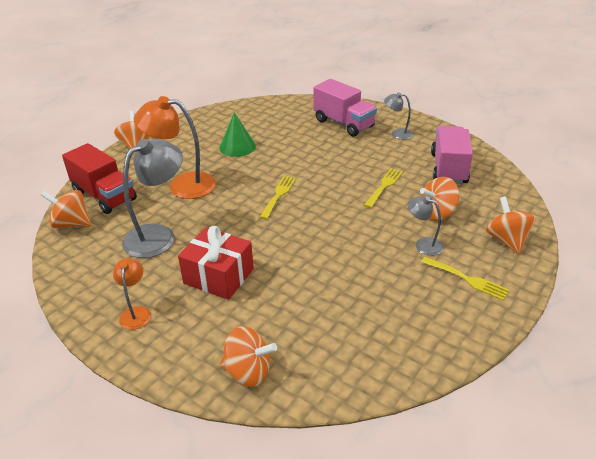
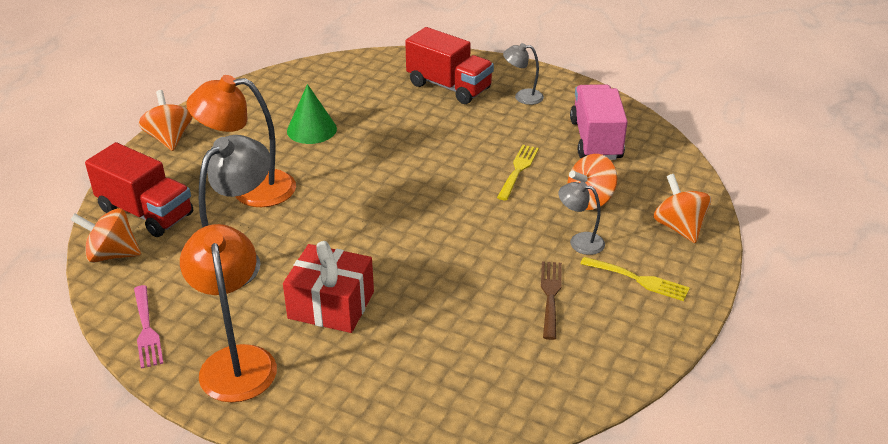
camera: 10 degrees left, 0 degrees up
orange lamp [113,258,151,330] -> orange lamp [180,224,277,403], size x1.92
orange spinning top [220,326,277,387] -> none
yellow fork [260,176,296,219] -> none
pink truck [313,79,377,136] -> red truck [405,27,494,104]
none -> pink fork [134,285,164,369]
none -> brown fork [541,261,562,340]

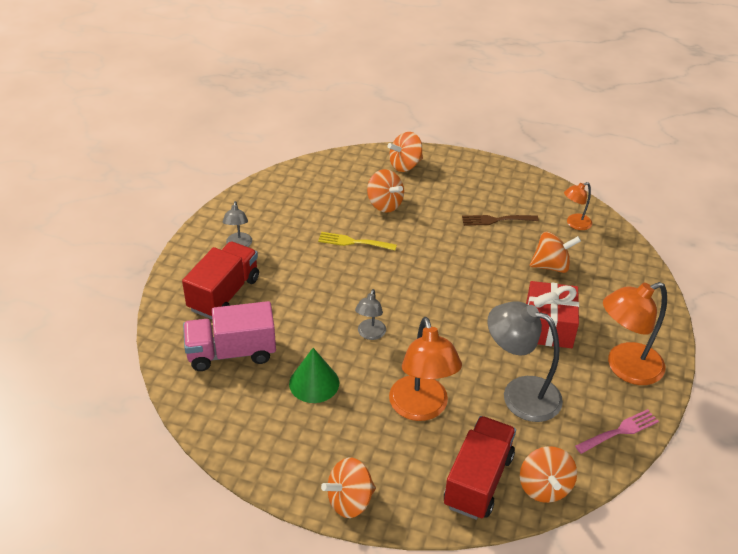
camera: 100 degrees left, 5 degrees up
grey lamp [558,182,605,255] -> grey lamp moved to [355,289,386,340]
pink truck [570,84,628,160] -> pink truck moved to [183,301,276,371]
yellow fork [580,257,690,301] -> none
none -> orange spinning top [530,232,581,273]
none -> orange lamp [564,182,592,230]

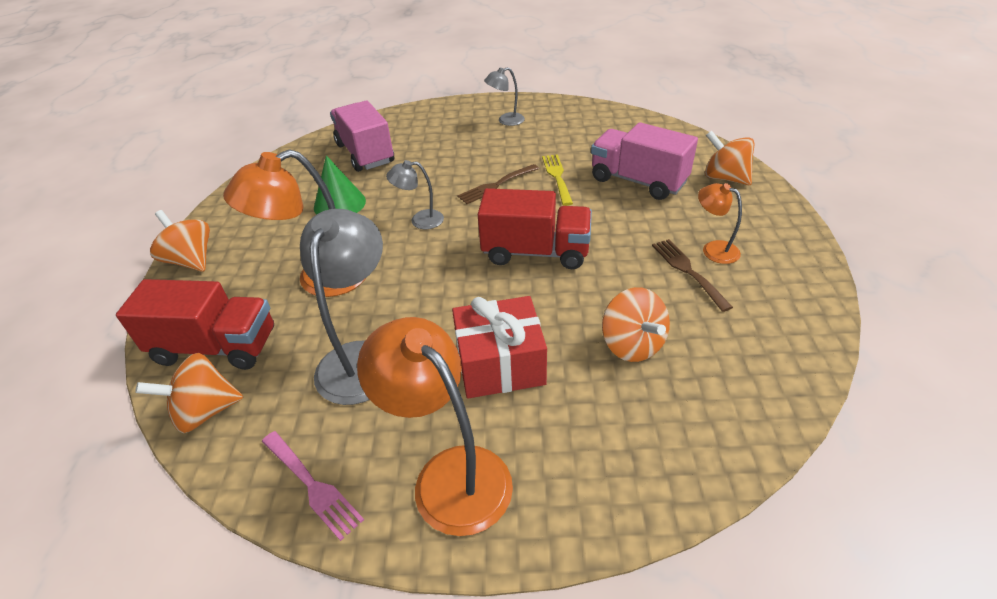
camera: 75 degrees right, 0 degrees up
red truck [182,241,259,319] -> red truck moved to [478,188,592,269]
orange spinning top [367,169,404,213] -> pink truck [591,122,698,200]
orange lamp [564,182,592,230] -> orange lamp moved to [698,183,742,264]
none -> brown fork [457,164,539,204]

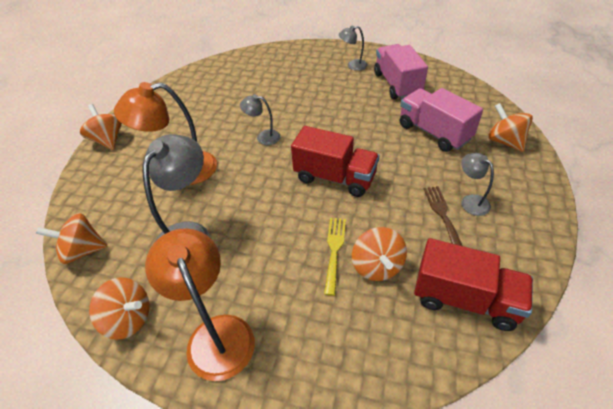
camera: 15 degrees right, 5 degrees up
red truck [116,279,274,370] -> red truck moved to [414,238,533,331]
pink fork [262,431,364,541] -> orange spinning top [89,278,150,340]
green cone [314,155,366,215] -> none
pink truck [330,100,394,172] -> pink truck moved to [374,44,428,99]
red gift [452,296,547,398] -> none
brown fork [457,164,539,204] -> none
yellow fork [542,154,573,206] -> yellow fork moved to [324,218,346,296]
orange lamp [698,183,742,264] -> grey lamp [461,153,494,216]

